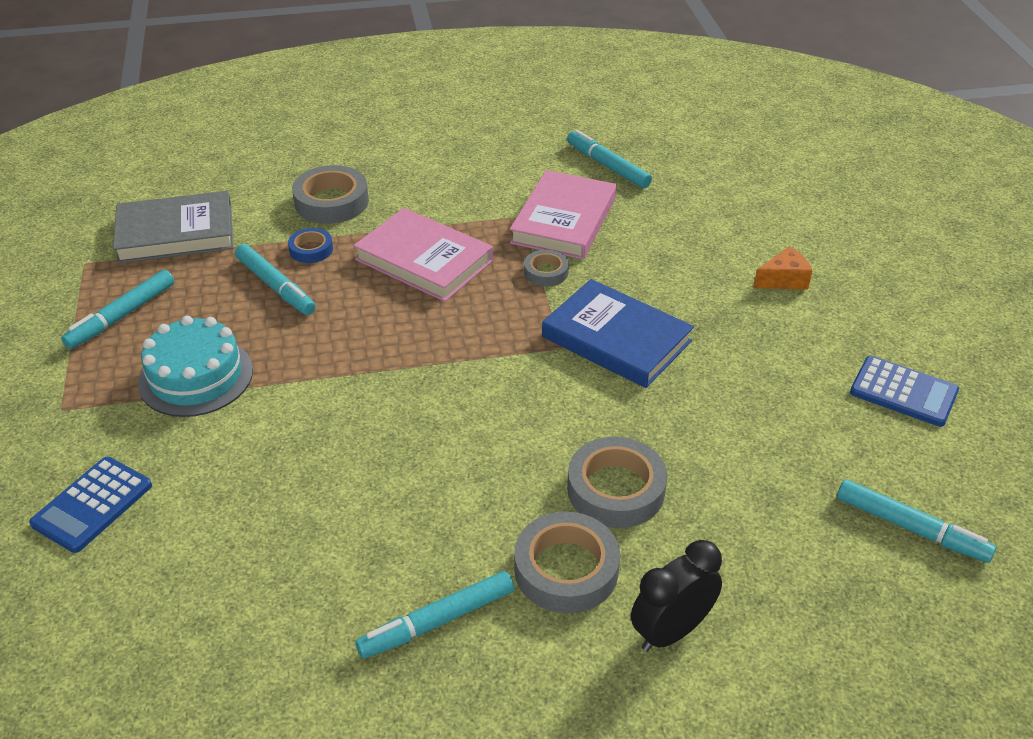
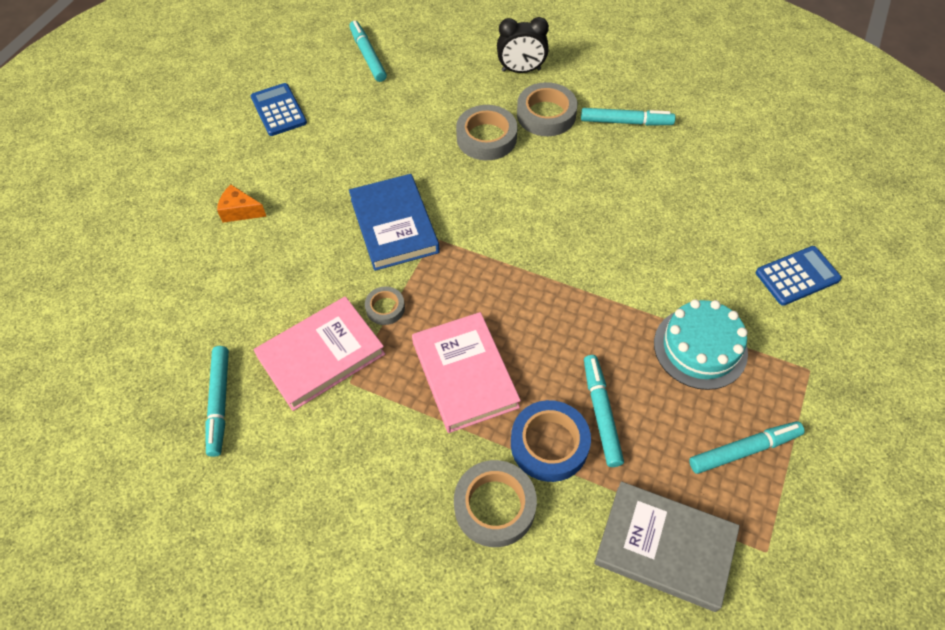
camera: 145 degrees left, 15 degrees up
blue tape [288,228,333,263] -> blue tape [511,400,591,482], size x1.79

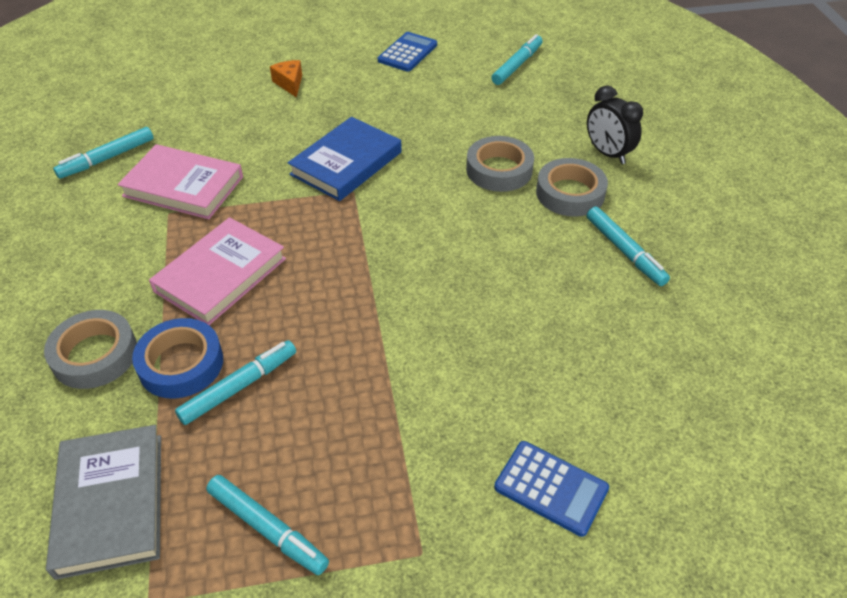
camera: 55 degrees right, 10 degrees down
grey tape [365,286,405,325] -> none
turquoise cake [654,299,748,390] -> none

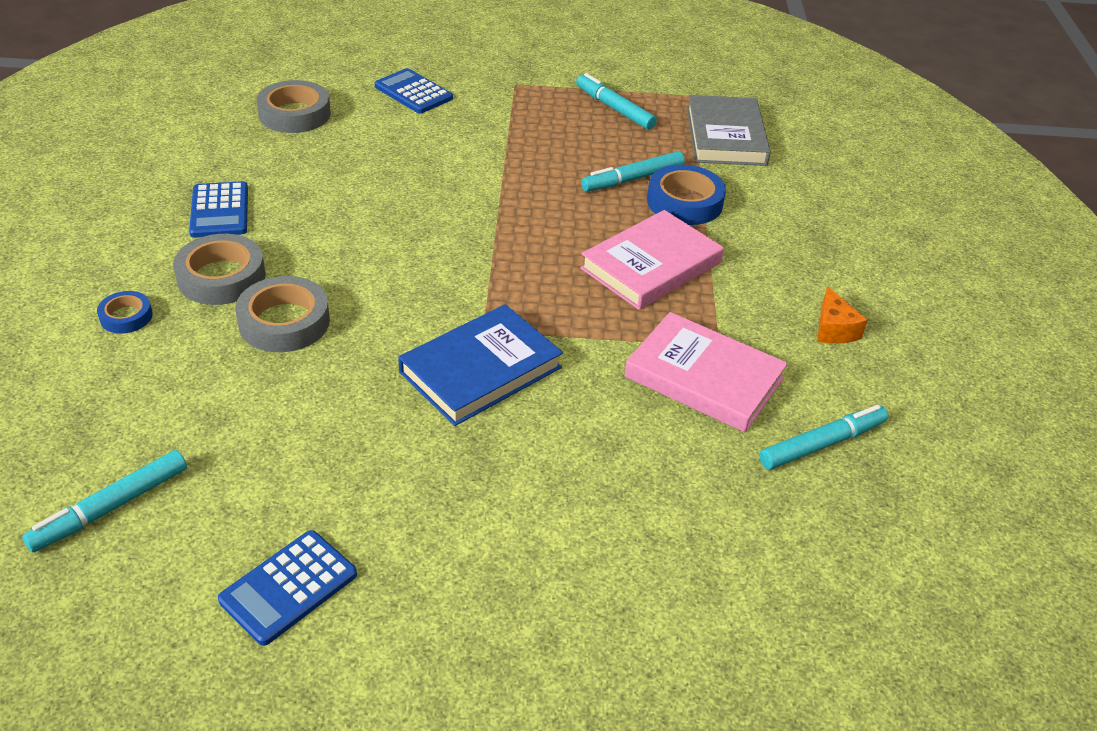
camera: 170 degrees left, 5 degrees down
grey tape [44,310,137,389] -> grey tape moved to [257,80,331,133]
orange cheese [270,60,302,98] -> orange cheese moved to [817,286,868,344]
black clock [587,85,643,164] -> blue tape [97,291,153,334]
turquoise marker [587,206,670,286] -> blue calculator [189,181,248,238]

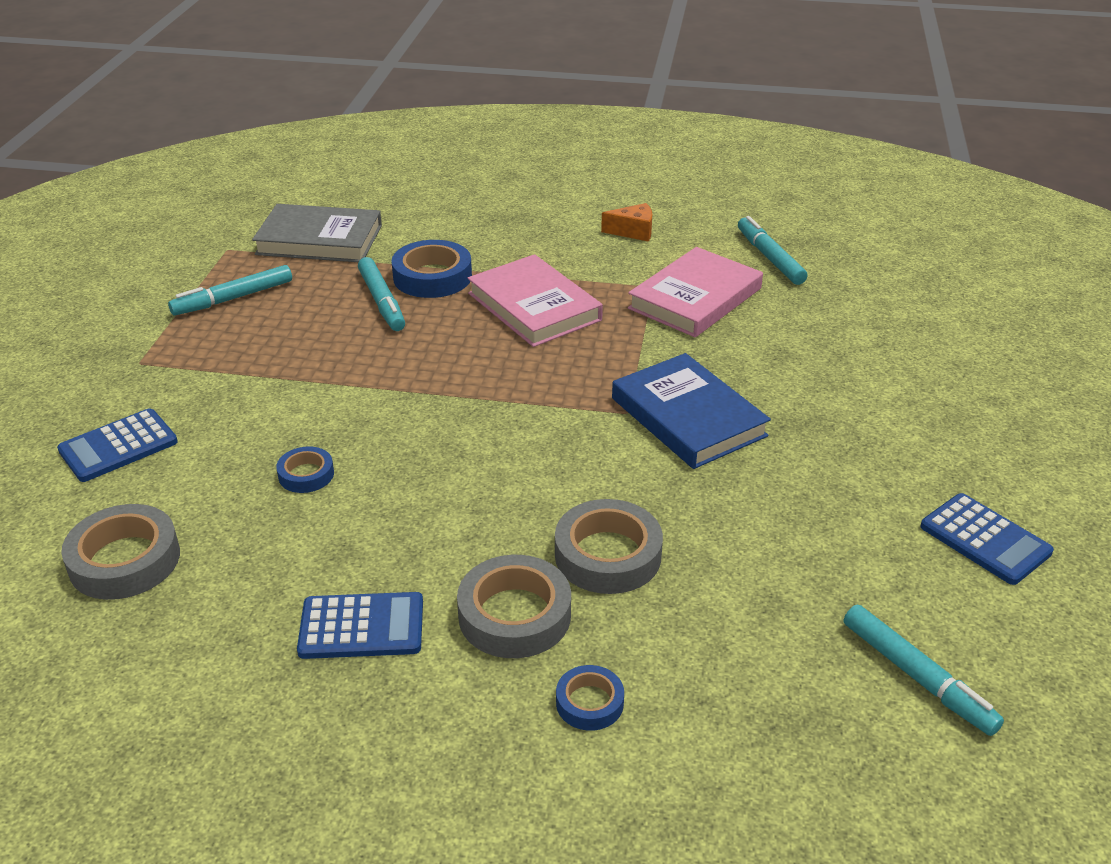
camera: 80 degrees left, 5 degrees down
none -> blue tape [276,446,334,493]

